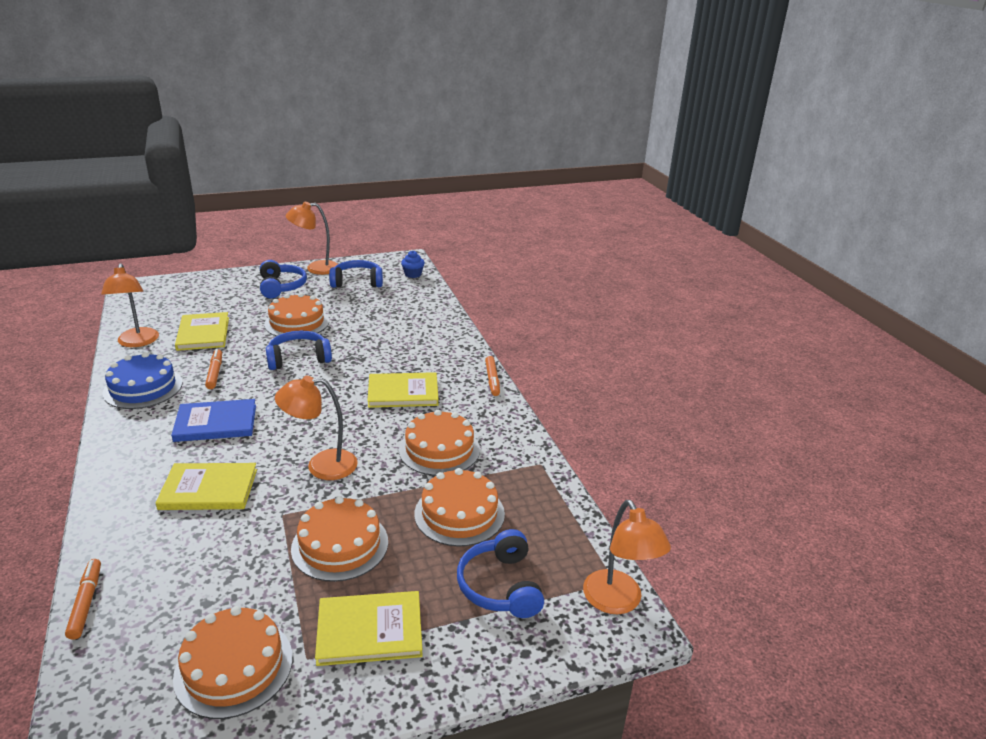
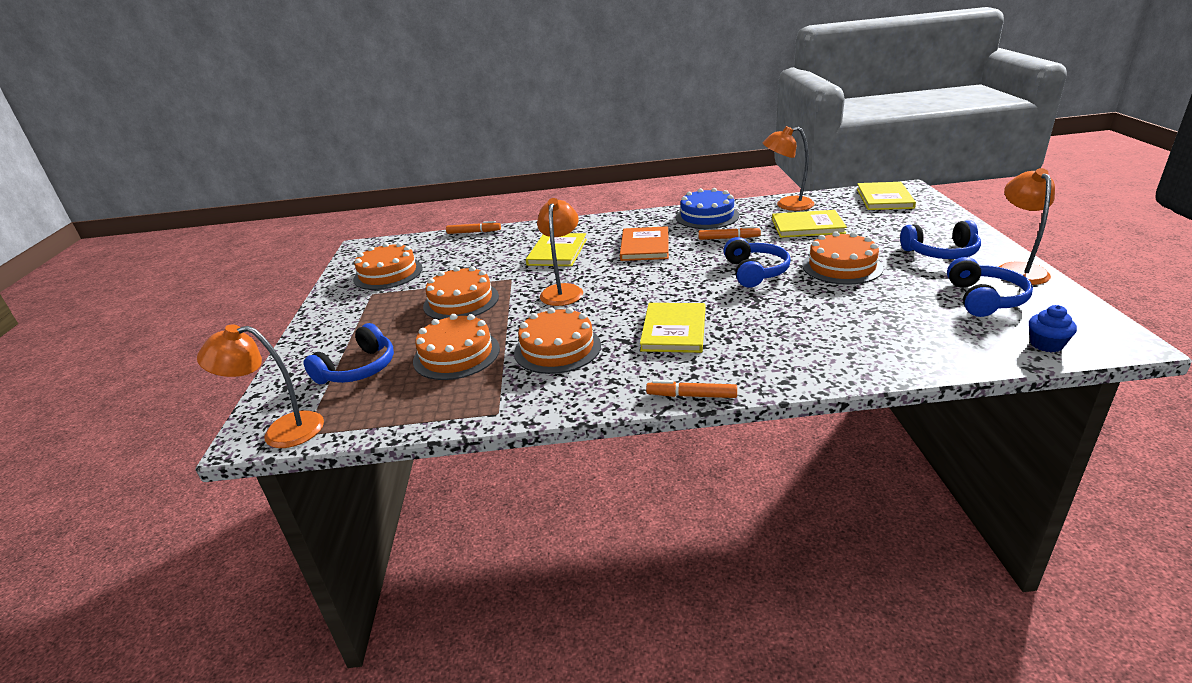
camera: 110 degrees right, 0 degrees up
blue book [171,399,256,442] -> orange book [620,226,669,261]
yellow book [315,591,423,666] -> yellow book moved to [857,182,916,210]
blue headphones [457,529,544,618] -> blue headphones turned 120 degrees clockwise [303,323,394,384]

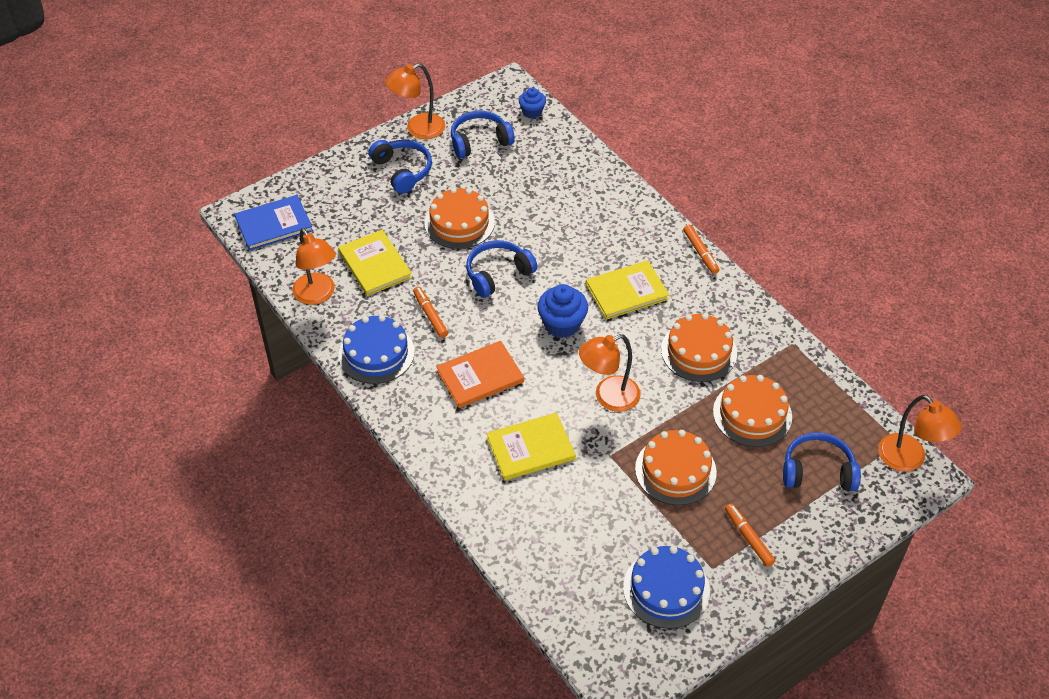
camera: 125 degrees left, 20 degrees up
orange cake [353,242,423,290] -> blue cake [623,546,710,629]
orange marker [446,221,501,234] -> orange marker moved to [725,504,775,567]
yellow book [857,182,916,210] -> blue book [235,195,313,251]
none -> blue cupcake [537,284,588,338]

